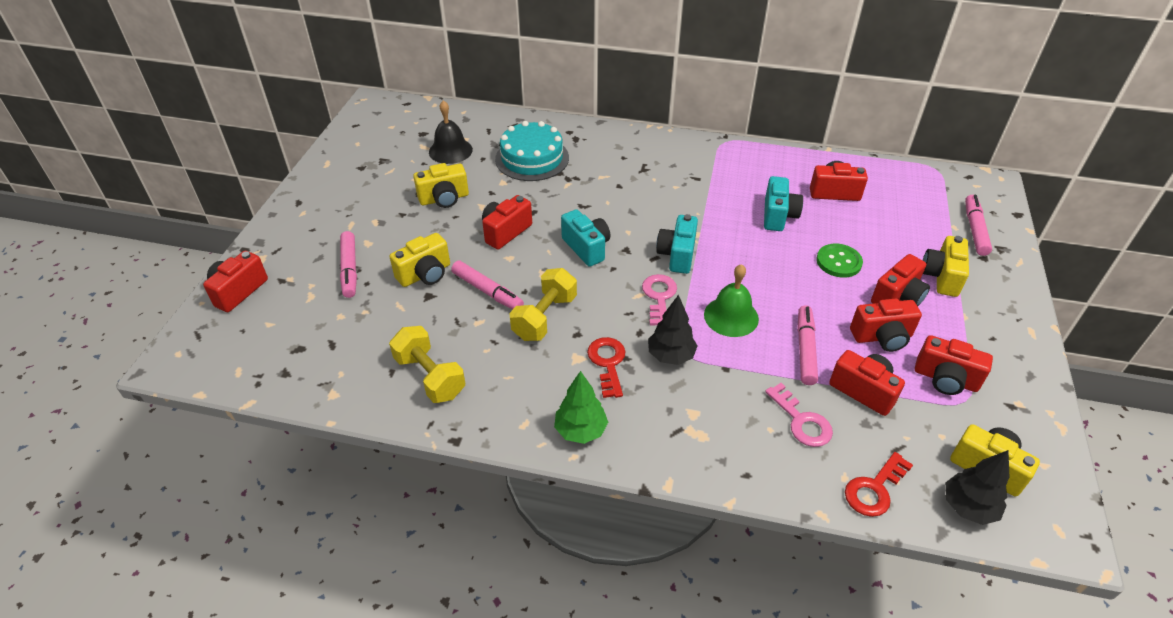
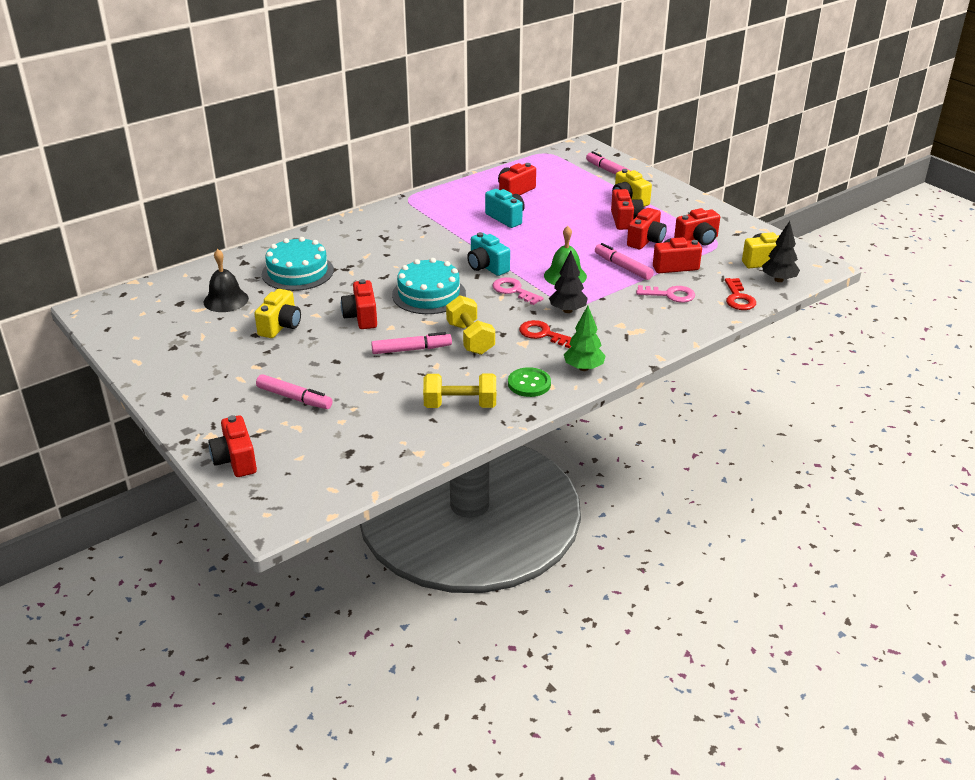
camera: 50 degrees left, 10 degrees down
yellow camera [389,233,450,287] -> none
turquoise camera [561,209,610,267] -> turquoise cake [392,258,466,314]
green button [817,244,863,278] -> green button moved to [508,367,551,397]

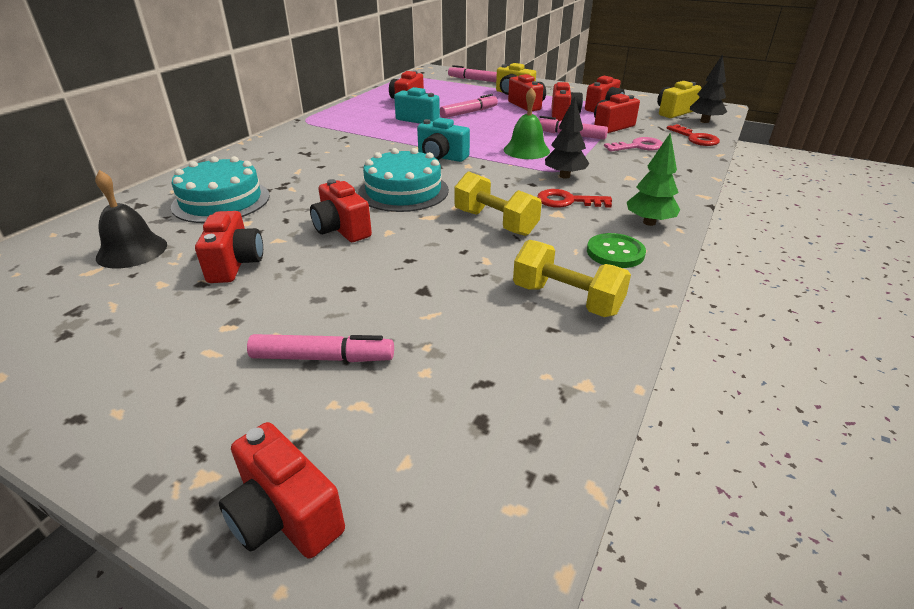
camera: 25 degrees left, 0 degrees up
yellow camera [254,289,301,338] -> red camera [195,211,263,283]
pink marker [371,332,452,354] -> pink marker moved to [440,94,498,118]
yellow dumbbell [423,373,496,408] -> yellow dumbbell turned 60 degrees clockwise [513,240,631,317]
pink key [492,277,543,305] -> none

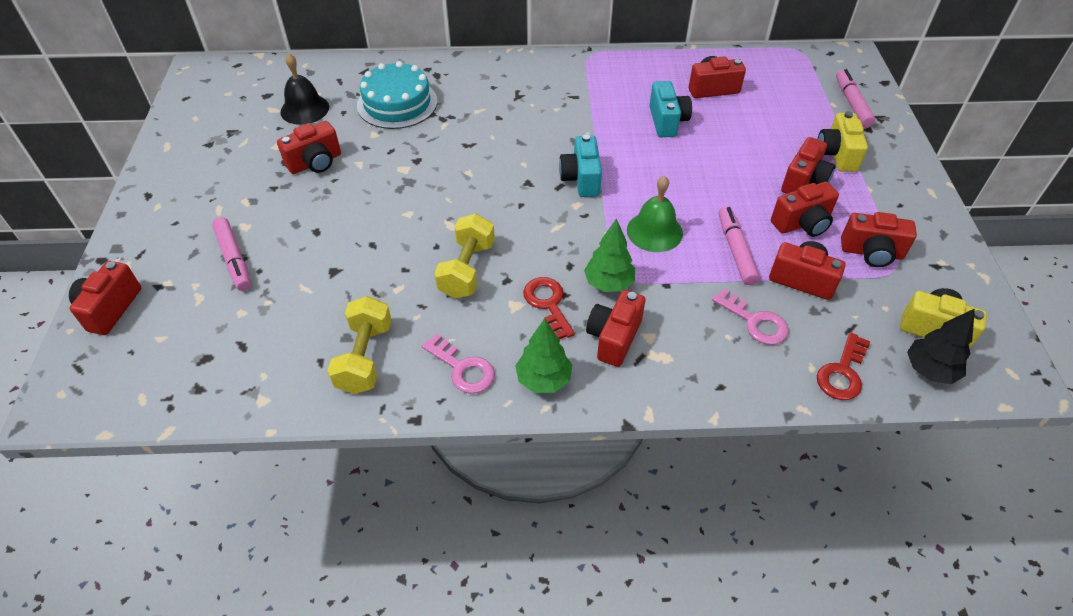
camera: 60 degrees right, 15 degrees up
red camera [310,179,372,242] -> red camera moved to [586,290,645,367]
turquoise cake [358,148,449,212] -> none
pink marker [440,94,498,118] -> none
black tree [545,96,590,179] -> green tree [584,218,635,292]
green button [587,233,646,268] -> pink key [422,333,495,394]

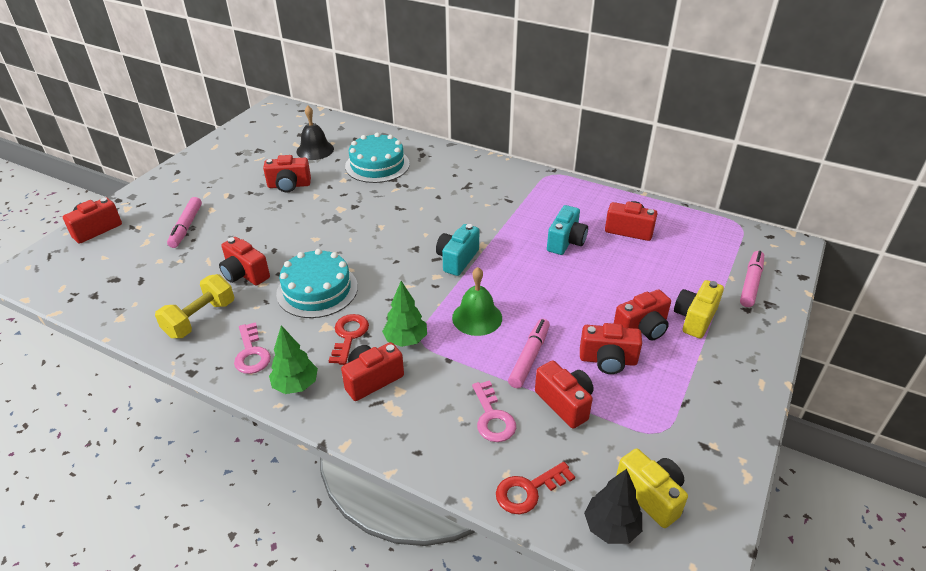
camera: 30 degrees right, 10 degrees down
yellow dumbbell [434,214,495,299] -> turquoise cake [276,249,358,318]
red camera [841,212,917,267] -> red camera moved to [219,237,270,286]

